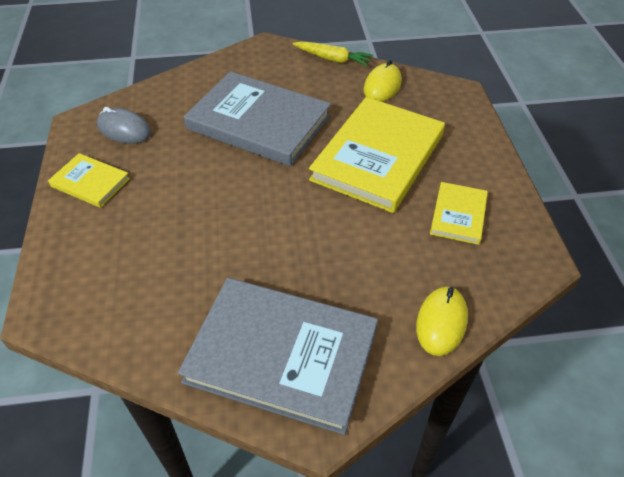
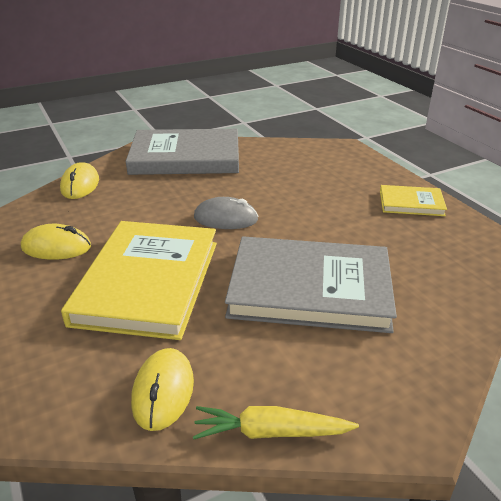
camera: 160 degrees right, 15 degrees down
grey mouse [97,107,151,144] -> grey mouse moved to [194,197,259,229]
yellow book [430,182,488,245] -> yellow mouse [21,224,91,260]

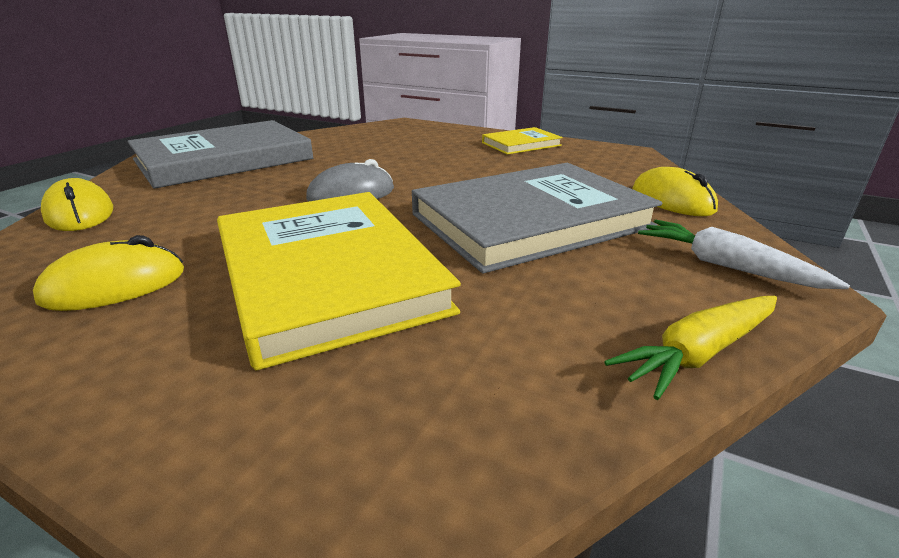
camera: 35 degrees left, 5 degrees down
yellow mouse [131,348,194,431] -> yellow mouse moved to [632,167,718,216]
none -> white carrot [638,220,850,289]

